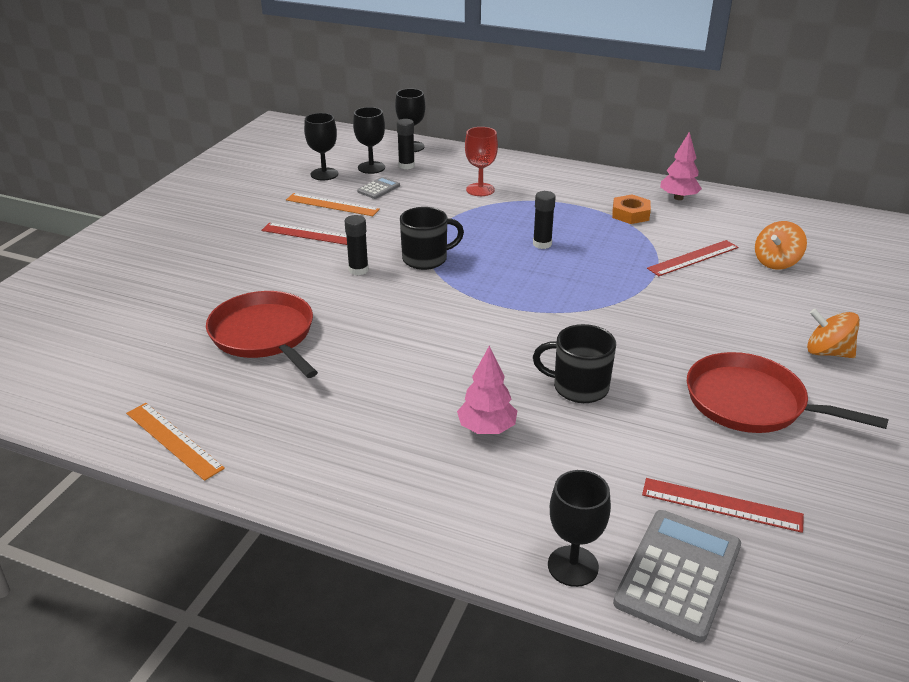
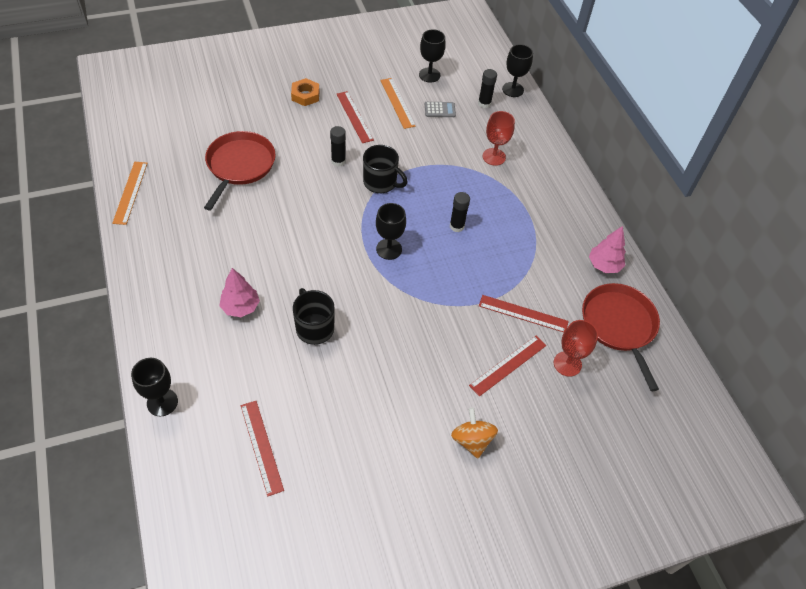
camera: 45 degrees right, 20 degrees up
black goblet [353,107,385,174] -> black goblet moved to [376,203,406,260]
orange nut [612,194,651,224] -> orange nut moved to [291,78,320,106]
grey calculator [613,510,741,643] -> none
red pan [687,352,889,433] -> red pan moved to [582,283,660,391]
orange spinning top [755,221,807,270] -> red goblet [554,320,598,377]
none -> red ruler [469,336,546,397]

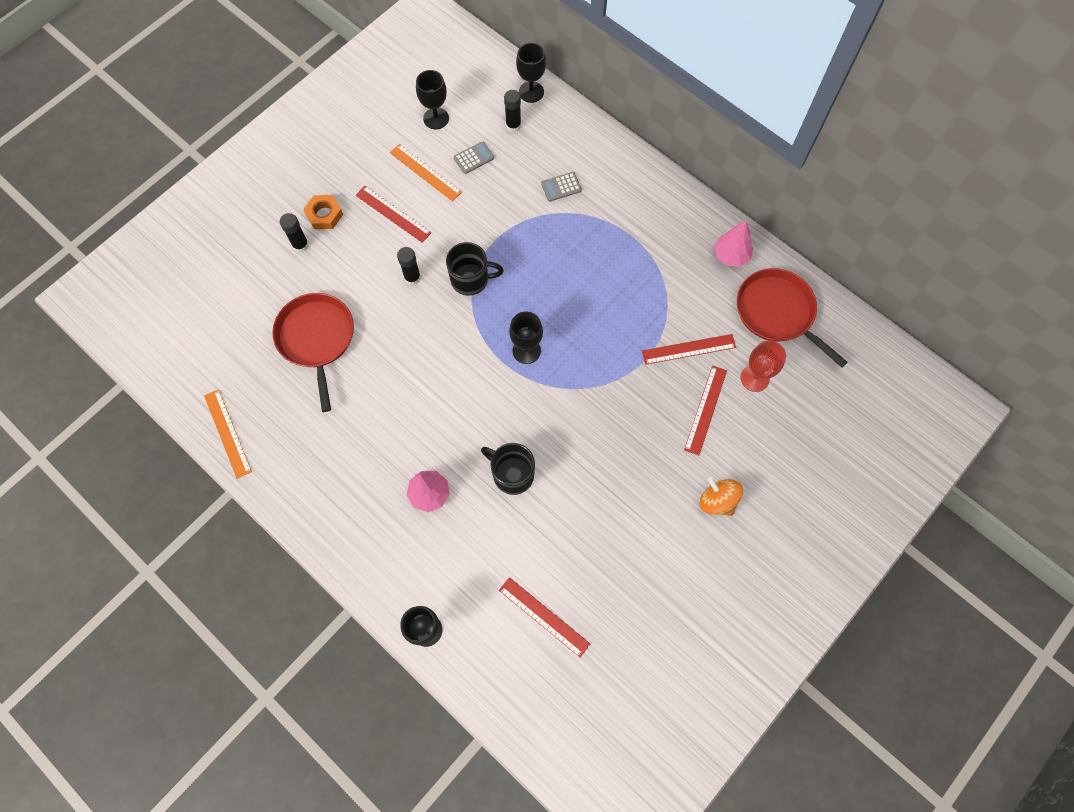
camera: 25 degrees left, 15 degrees up
black glue stick [450,192,470,232] -> black glue stick moved to [280,213,309,252]
red goblet [483,111,515,166] -> grey calculator [541,172,582,202]

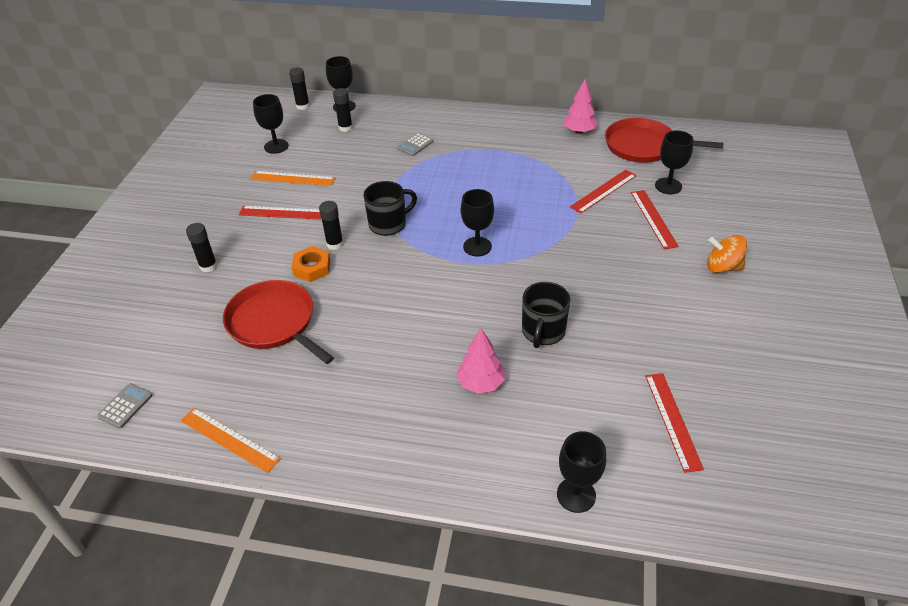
camera: 30 degrees left, 25 degrees down
orange nut [303,195,343,229] -> orange nut moved to [292,246,331,282]
grey calculator [454,141,494,174] -> grey calculator moved to [97,383,152,429]
black mug [481,443,535,495] -> black mug turned 75 degrees counterclockwise [522,282,570,348]
red ruler [499,577,590,657] -> red ruler turned 75 degrees clockwise [645,373,704,473]
red goblet [741,340,786,392] -> black goblet [655,131,694,194]
none -> black glue stick [289,67,310,110]

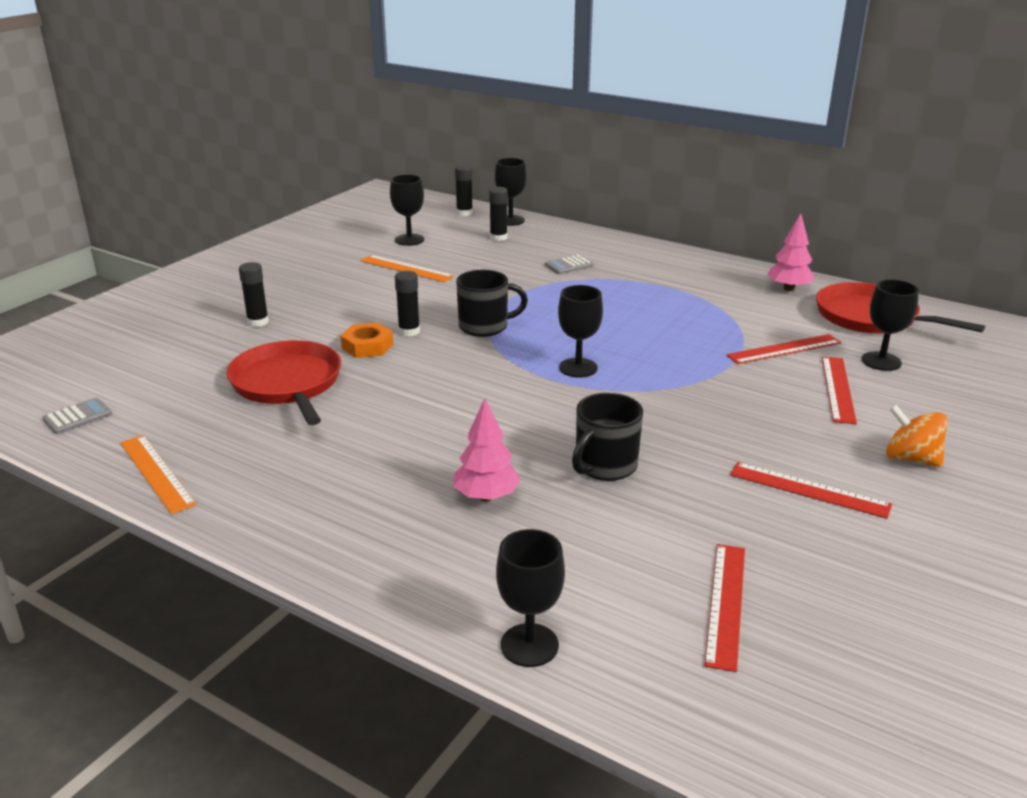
camera: 20 degrees right, 15 degrees down
red ruler [239,206,322,220] -> red ruler moved to [730,462,892,519]

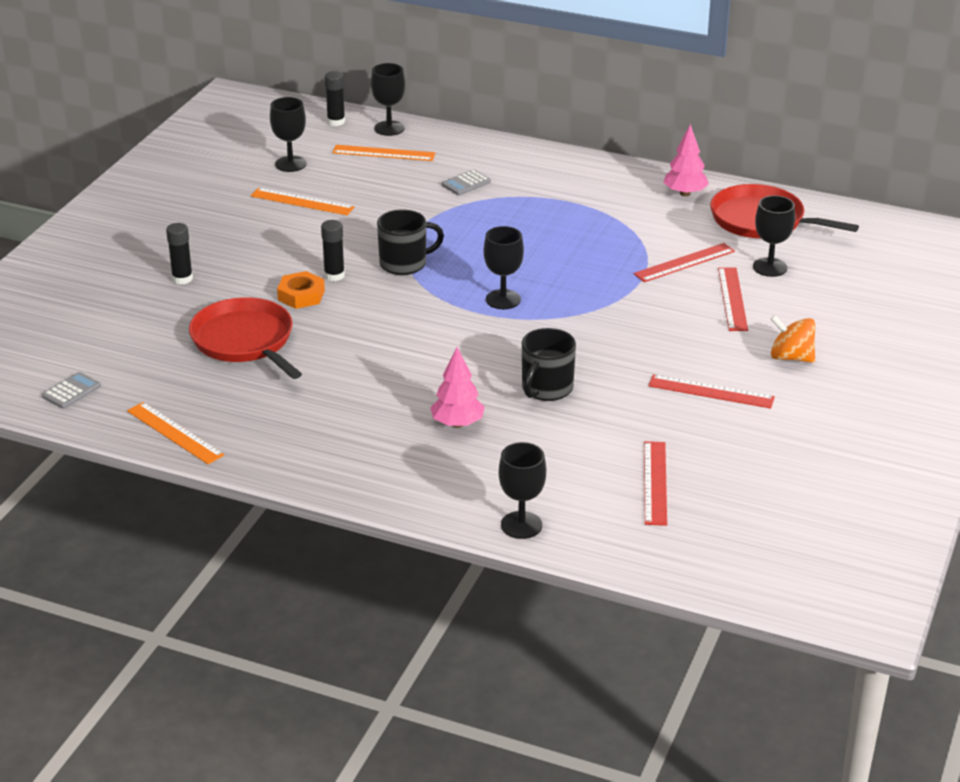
camera: 10 degrees left, 5 degrees up
black glue stick [489,187,508,241] -> orange ruler [332,145,436,161]

